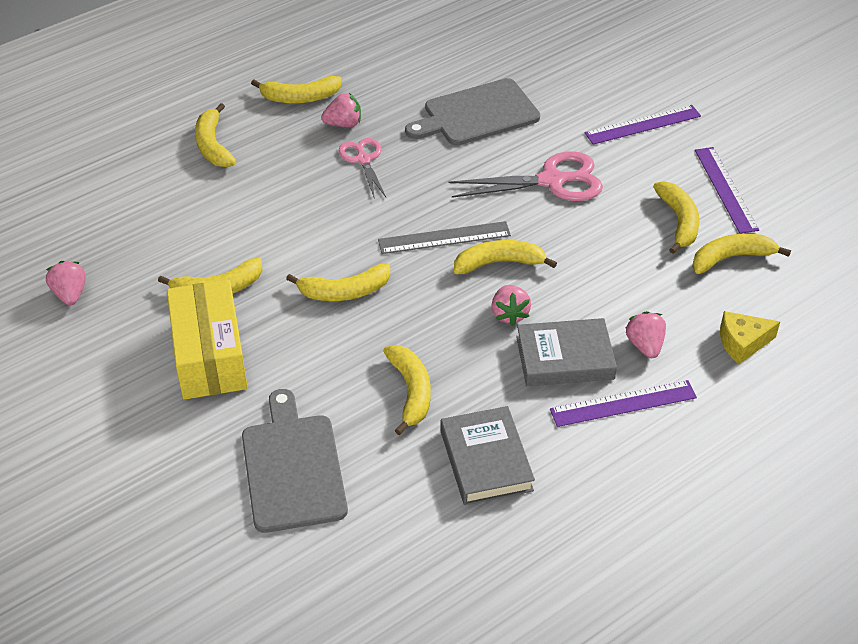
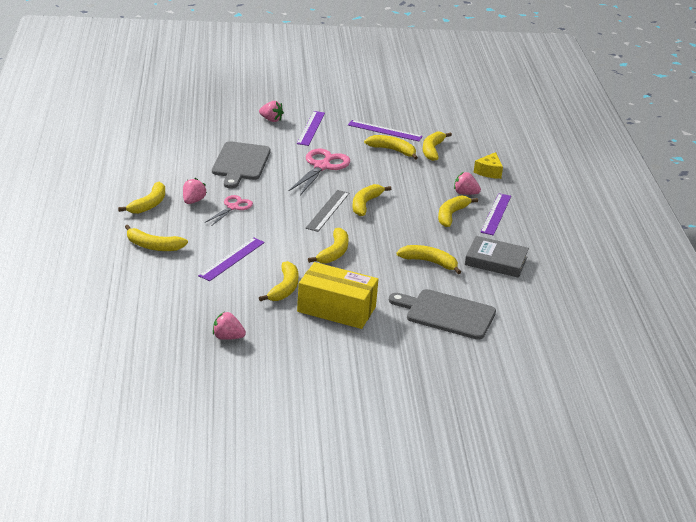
camera: 60 degrees left, 15 degrees down
pink scissors [339,138,386,199] -> pink scissors turned 105 degrees clockwise [206,195,253,226]
pink strawberry [491,285,531,326] -> pink strawberry moved to [259,101,284,122]
grey book [516,318,617,386] -> yellow banana [438,195,478,227]
none -> purple ruler [198,237,265,281]

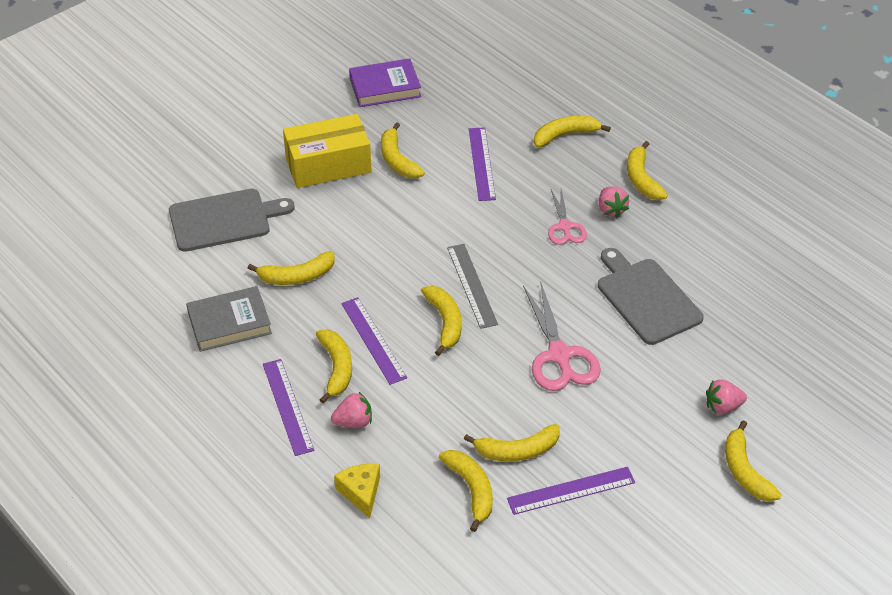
camera: 145 degrees right, 15 degrees up
pink strawberry [213,312,246,340] -> purple book [349,58,421,107]
purple ruler [297,111,325,146] -> purple ruler moved to [341,297,407,385]
yellow banana [308,228,349,263] -> yellow banana moved to [725,420,781,502]

